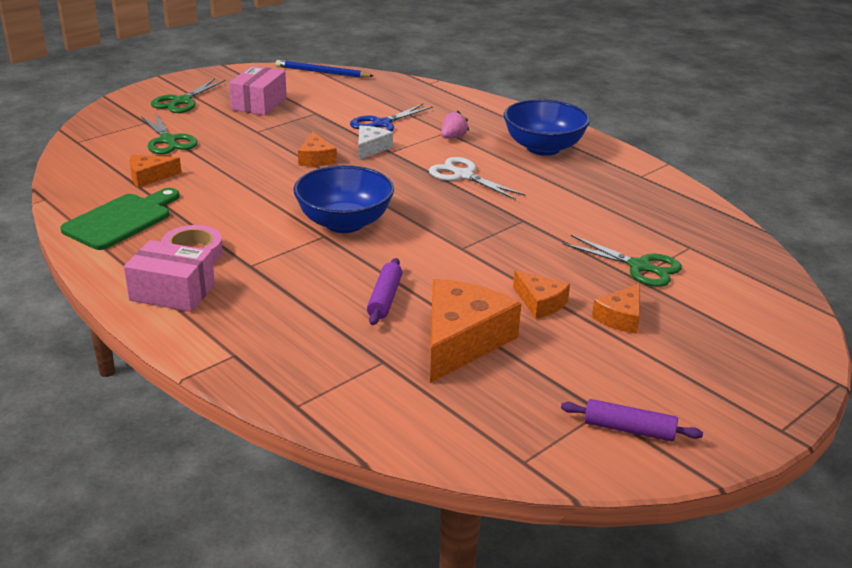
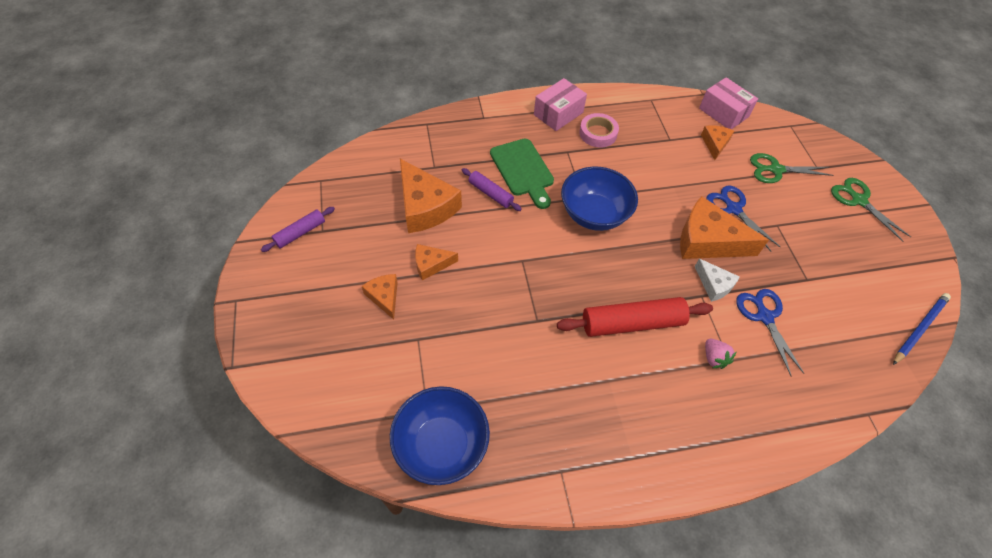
camera: 120 degrees right, 25 degrees up
green cutting board [60,188,180,250] -> green cutting board moved to [490,139,554,209]
pink box [229,66,287,115] -> pink box moved to [699,77,758,129]
orange cheese [298,132,337,166] -> orange cheese [680,196,769,259], size x1.89
white scissors [429,157,525,200] -> red rolling pin [557,297,713,337]
blue bowl [504,99,590,156] -> blue bowl moved to [390,386,490,485]
green scissors [563,235,682,287] -> none
none -> blue scissors [706,185,780,251]

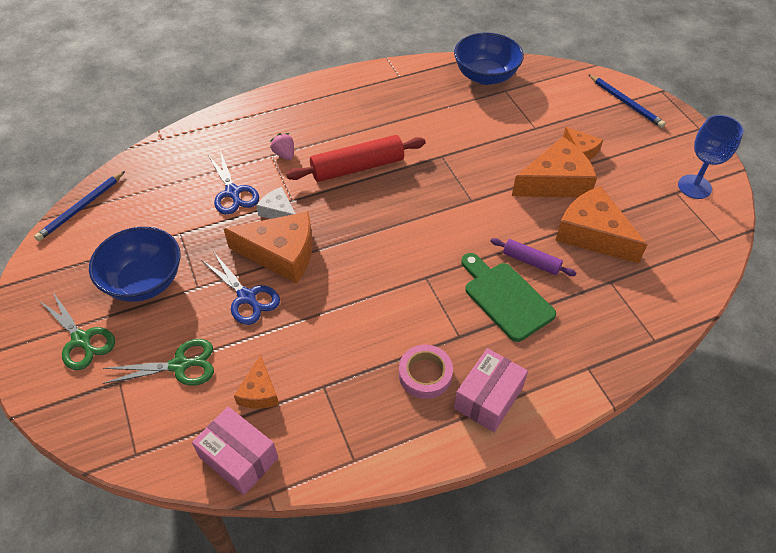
camera: 170 degrees right, 5 degrees down
purple rolling pin [261,207,335,252] -> blue goblet [678,115,744,199]
orange cheese [415,244,458,280] -> orange cheese [512,137,597,198], size x1.89
blue bowl [561,166,638,231] -> blue bowl moved to [89,227,181,302]
none -> blue pencil [588,74,666,128]

